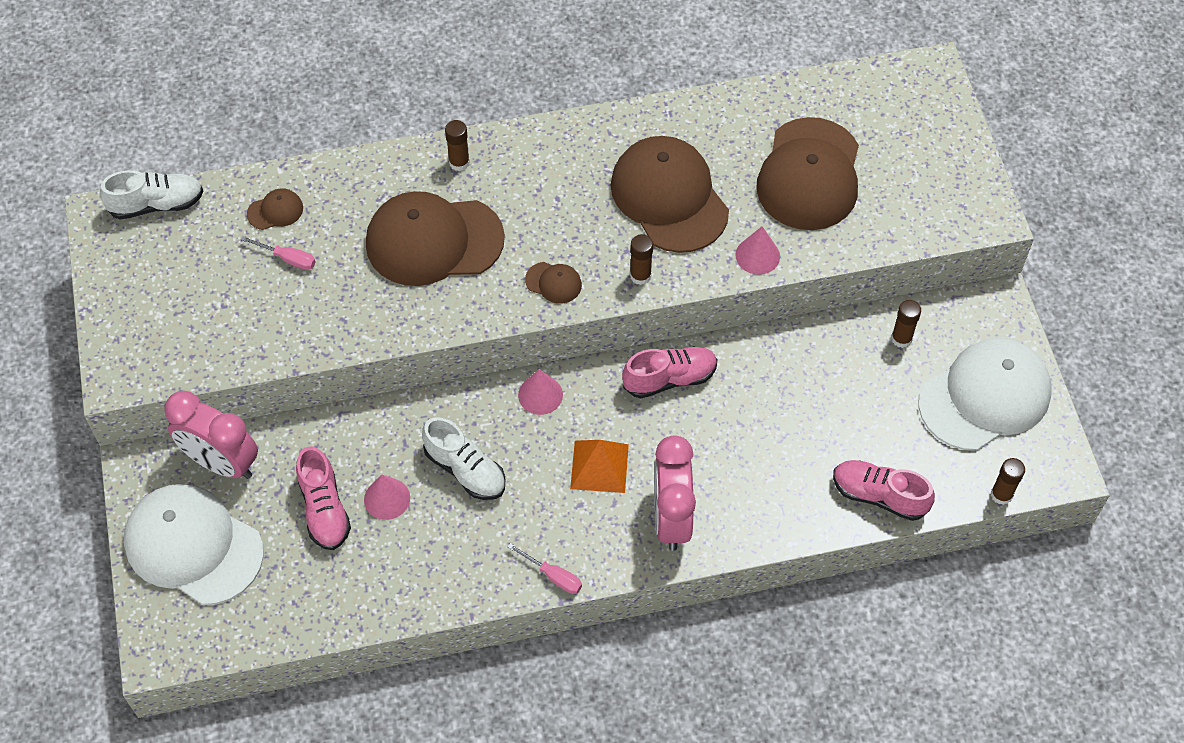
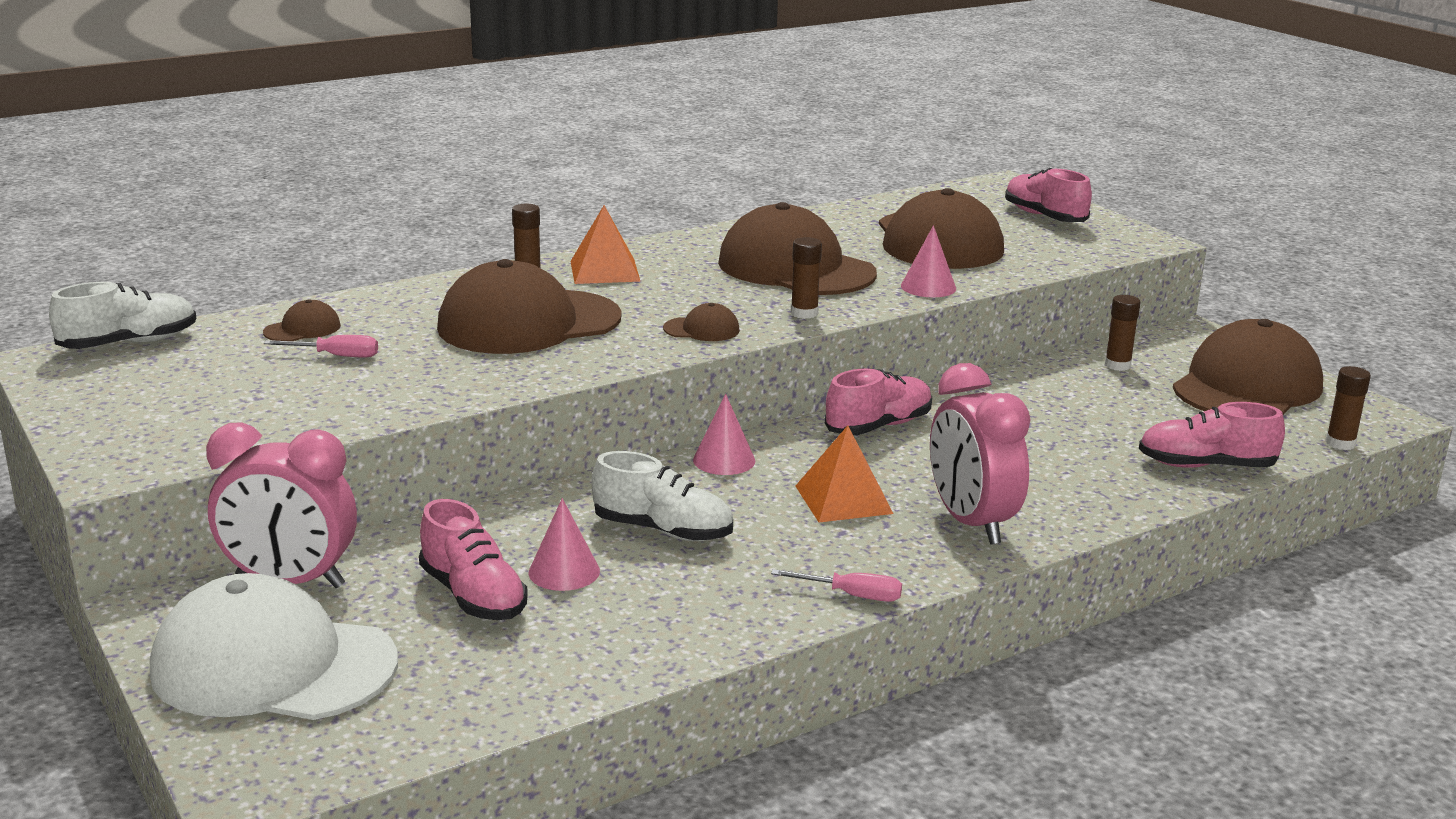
camera: 20 degrees left, 35 degrees down
white cap [918,338,1052,451] -> brown cap [1173,319,1323,415]
none -> orange pyramid [570,205,641,284]
none -> pink shoe [1005,168,1092,222]

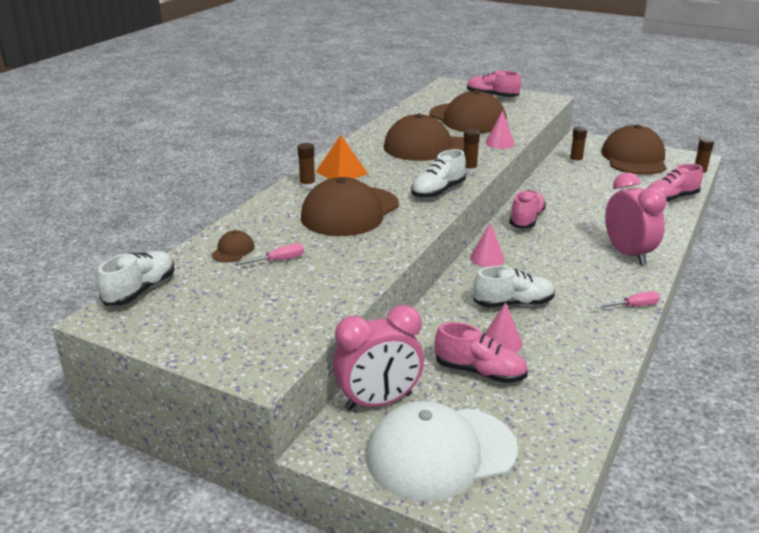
camera: 30 degrees left, 5 degrees up
brown cap [663,303,740,341] -> white shoe [411,149,466,199]
orange pyramid [796,425,893,522] -> none
pink clock [930,363,1031,545] -> pink clock turned 150 degrees counterclockwise [605,173,667,265]

